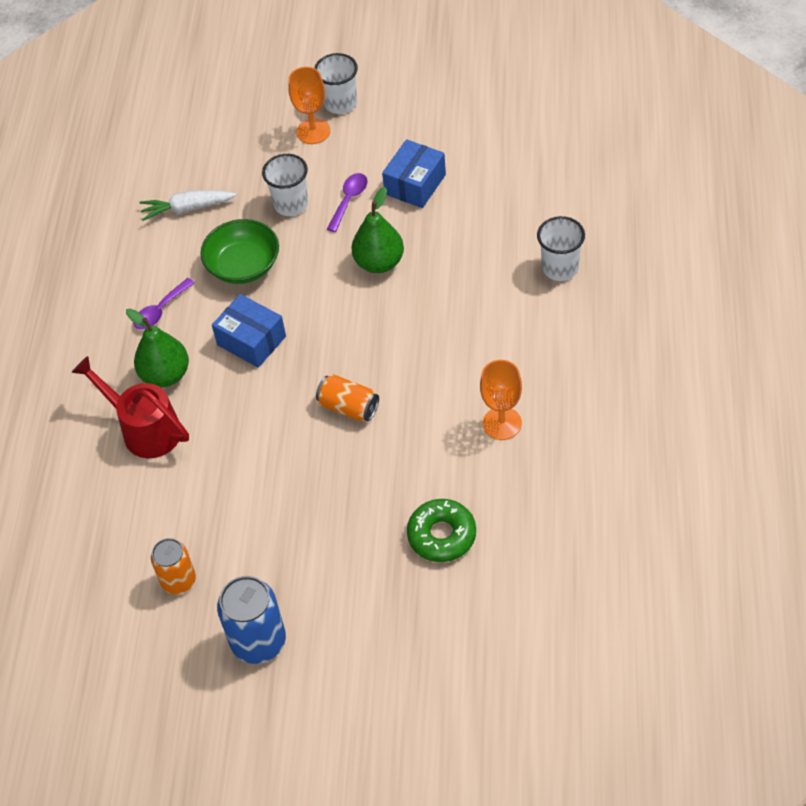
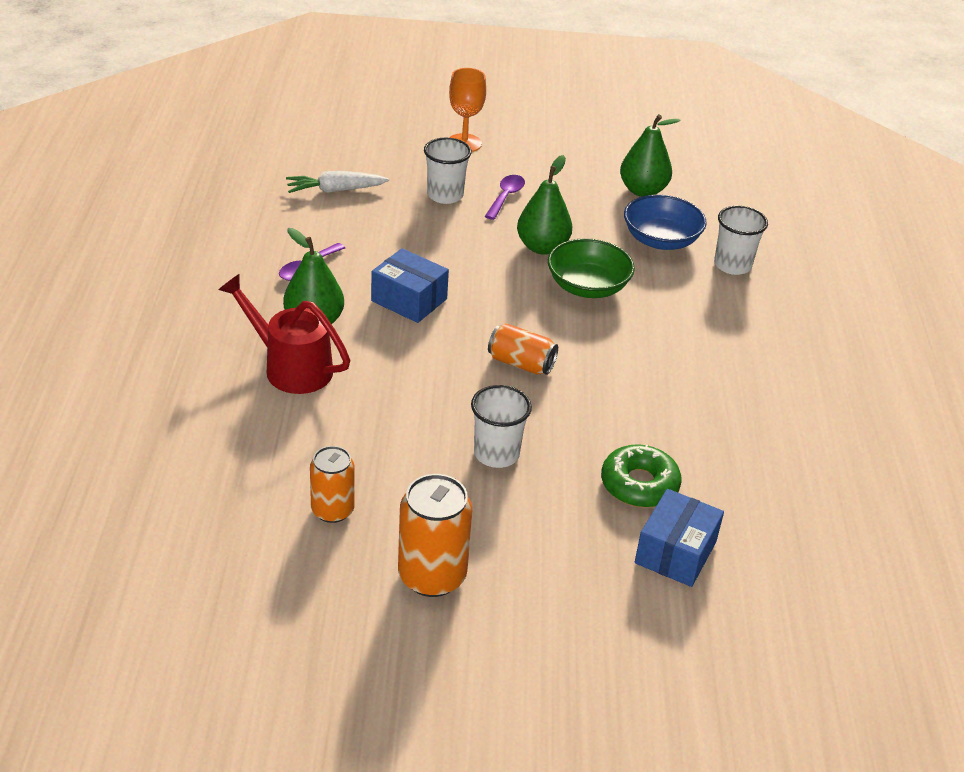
camera: 10 degrees left, 15 degrees down
green bowl [200,219,279,284] -> green bowl moved to [548,238,635,298]
blue can [217,576,286,664] -> orange can [398,474,472,597]
white cup [315,53,358,114] -> white cup moved to [471,385,532,468]
blue box [382,139,446,208] -> blue box moved to [635,489,724,587]
orange goblet [480,360,522,440] -> none
none -> green pear [620,114,681,197]
none -> blue bowl [624,195,707,250]

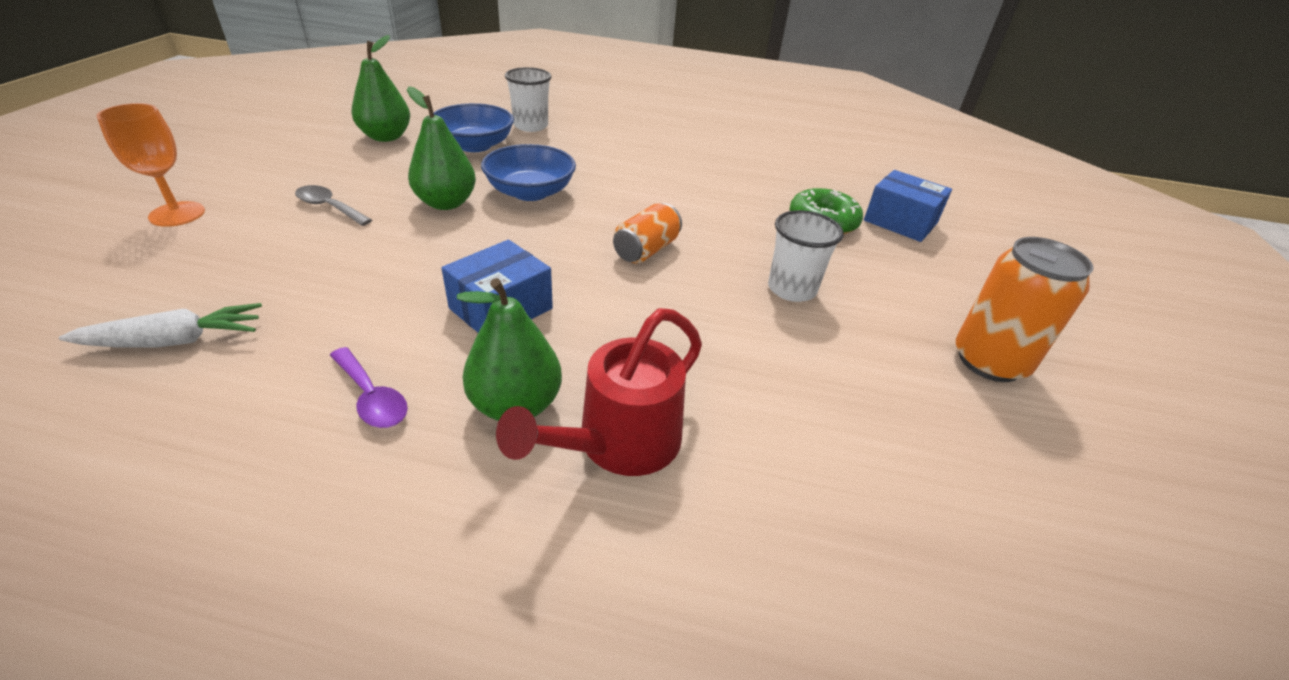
camera: 80 degrees left, 0 degrees up
white carrot [286,171,389,193] -> white carrot turned 105 degrees counterclockwise [59,303,262,347]
orange can [310,446,355,523] -> none
white cup [424,138,472,204] -> none
purple spoon [485,175,525,220] -> grey spoon [295,185,372,226]
green bowl [548,238,635,298] -> blue bowl [481,144,576,201]

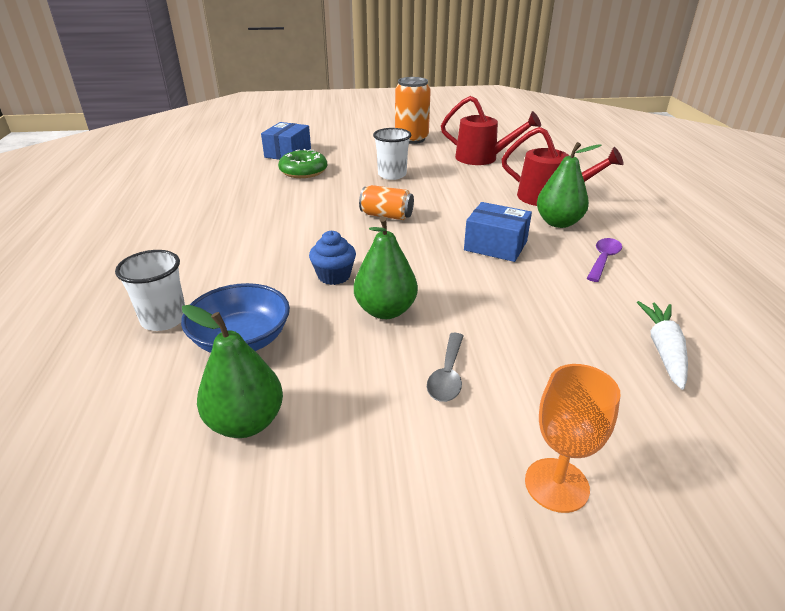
camera: 105 degrees left, 5 degrees down
white carrot [59,303,262,347] -> white carrot turned 45 degrees clockwise [637,301,688,390]
blue bowl [481,144,576,201] -> blue cupcake [309,231,356,285]
none -> red watering can [441,96,541,165]

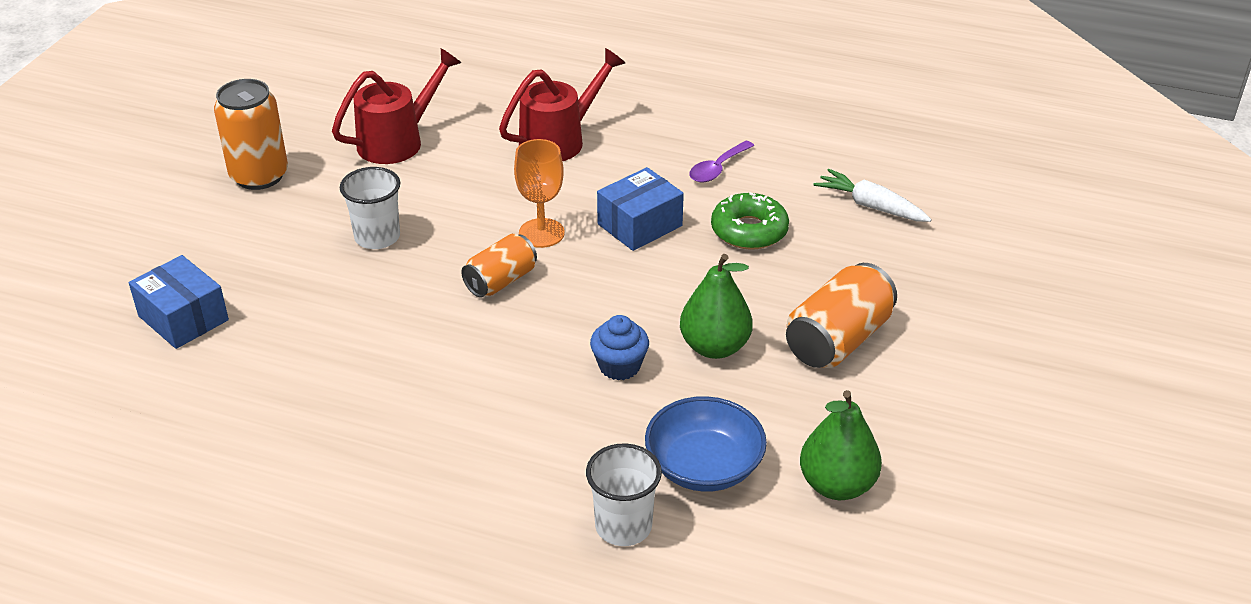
camera: 65 degrees left, 5 degrees up
green donut [278,149,327,178] -> green donut moved to [711,193,789,250]
grey spoon [427,333,463,402] -> orange can [786,263,897,368]
orange goblet [525,364,621,513] -> orange goblet moved to [514,139,565,248]
green pear [537,142,602,228] -> none
purple spoon [587,238,622,282] -> purple spoon turned 105 degrees counterclockwise [689,141,754,182]

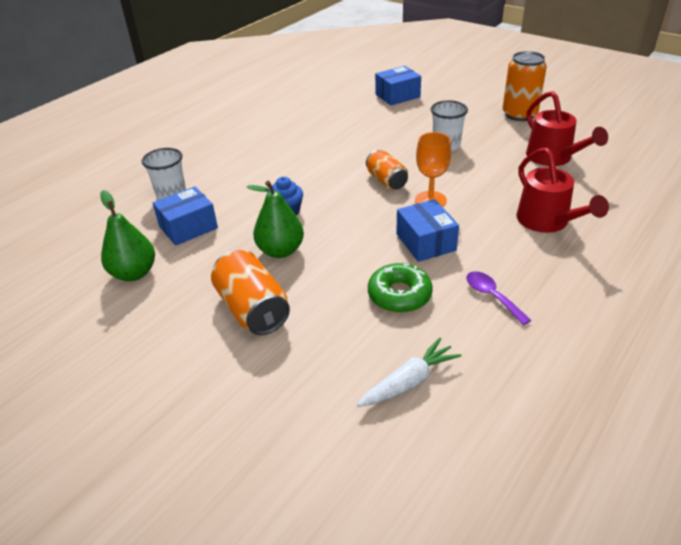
camera: 110 degrees right, 0 degrees up
blue bowl [645,396,767,492] -> blue box [153,186,218,246]

